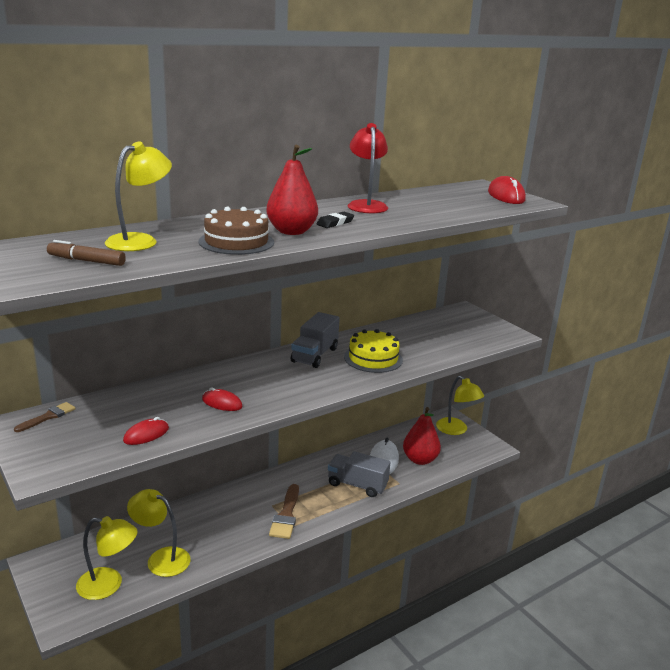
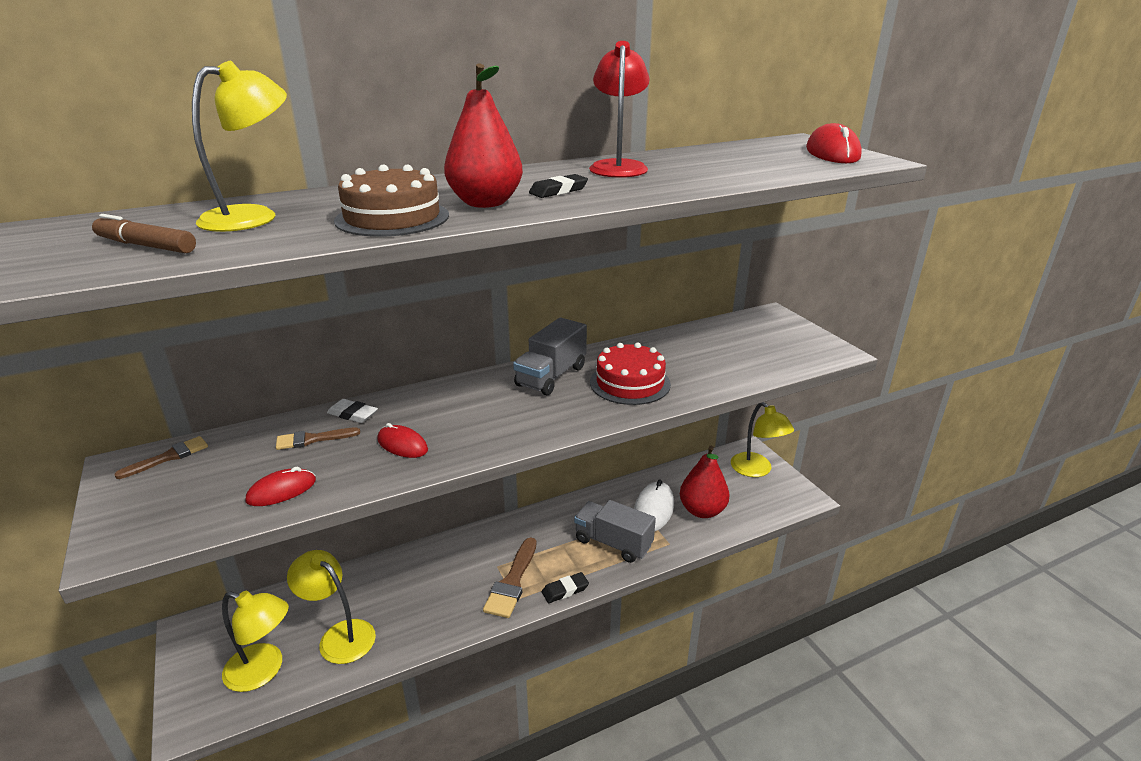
camera: 10 degrees right, 5 degrees up
yellow cake [344,329,403,373] -> red cake [590,343,671,405]
none -> brown brush [276,427,360,450]
none -> white eraser [327,399,378,423]
none -> black eraser [542,572,589,603]

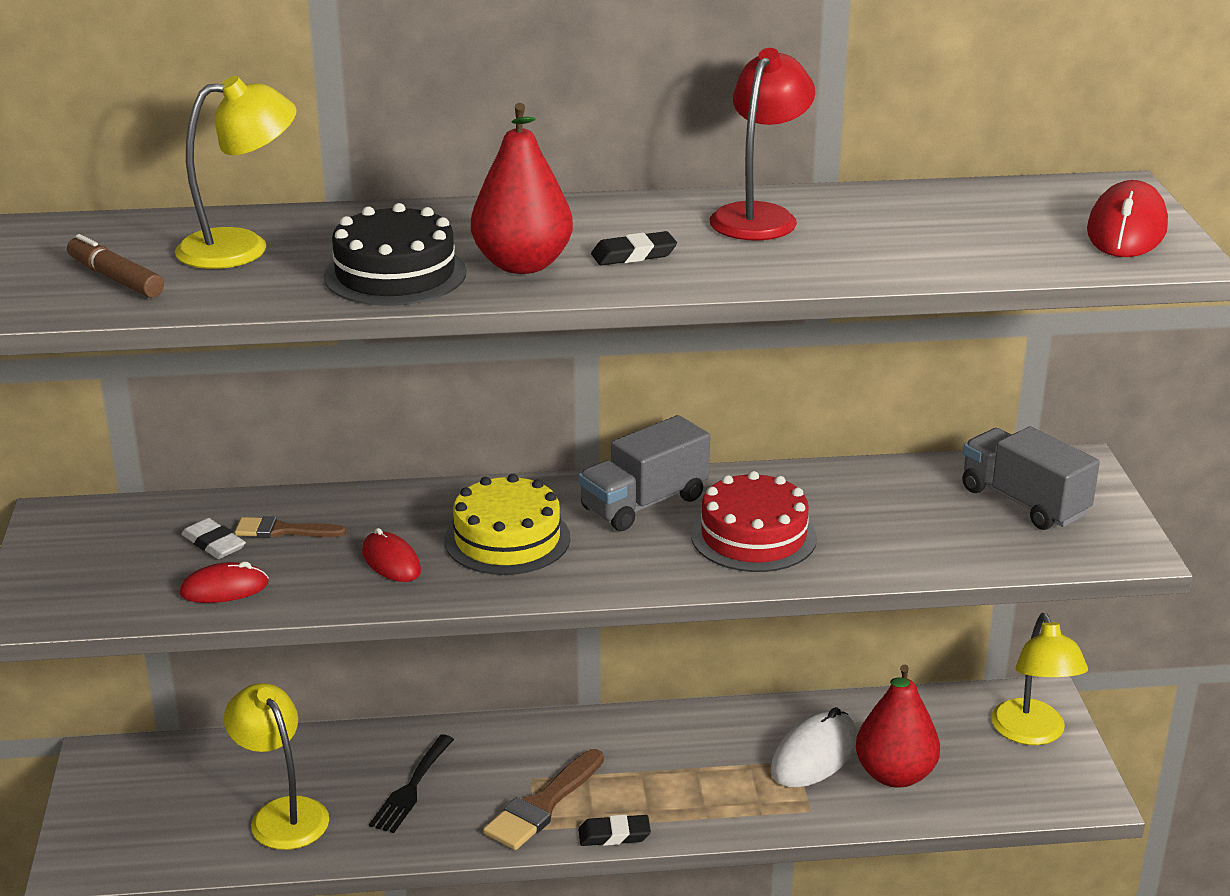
camera: 20 degrees right, 0 degrees up
brown brush [114,436,208,479] -> none
yellow lamp [222,591,289,692] -> none
white eraser [327,399,378,423] -> white eraser moved to [182,518,246,559]
brown cake [334,165,449,237] -> black cake [324,203,467,306]
grey truck [574,500,656,563] -> grey truck moved to [962,426,1100,530]
none -> black fork [369,735,454,833]
none -> yellow cake [445,474,570,575]

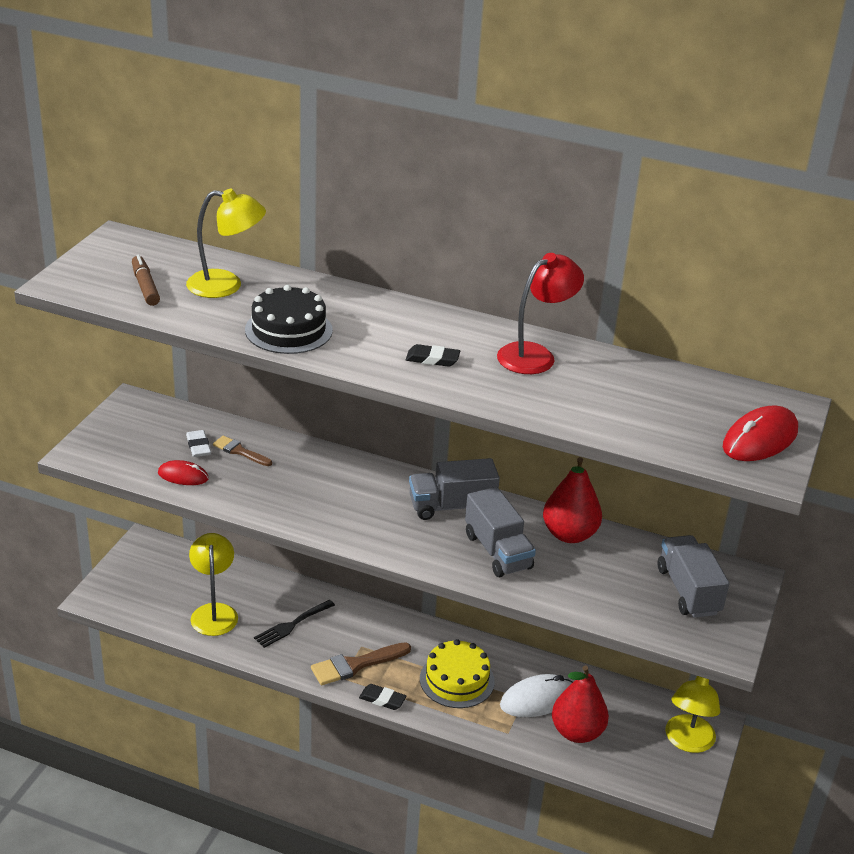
camera: 25 degrees right, 5 degrees up
red mouse [362,528,421,582] -> none
yellow cake [445,474,570,575] -> yellow cake moved to [420,639,495,708]
red pear [471,103,573,274] -> red pear moved to [543,457,602,543]
red cake [691,471,817,572] -> grey truck [465,487,536,577]

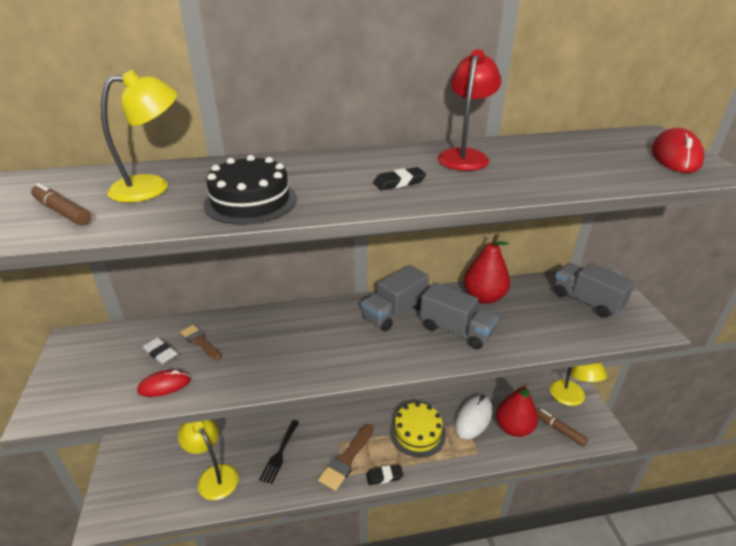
camera: 30 degrees left, 0 degrees up
brown brush [213,436,272,466] -> brown brush turned 45 degrees clockwise [181,325,222,360]
none -> brown marker [536,408,588,447]

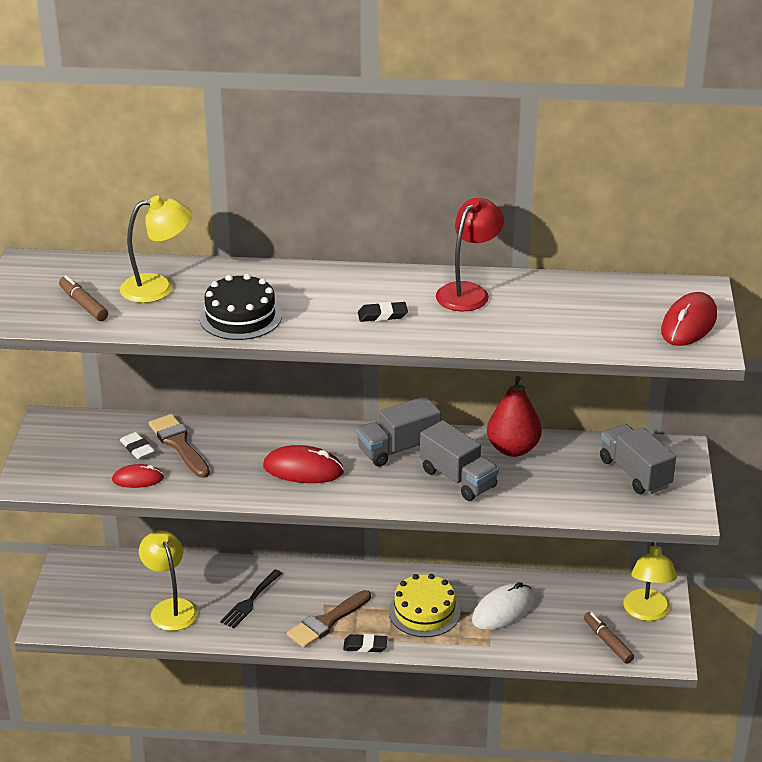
camera: 15 degrees right, 0 degrees up
brown brush [181,325,222,360] -> brown brush [149,414,210,478], size x1.60
red pear [496,383,538,437] -> none
none -> red mouse [263,445,344,483]

